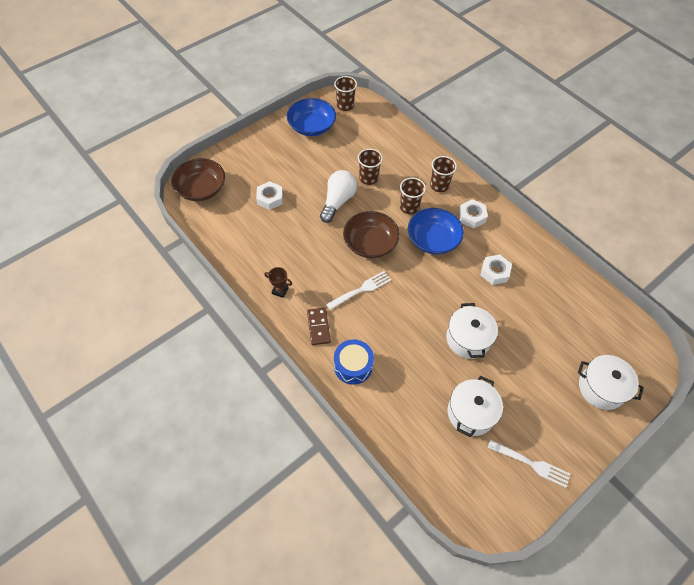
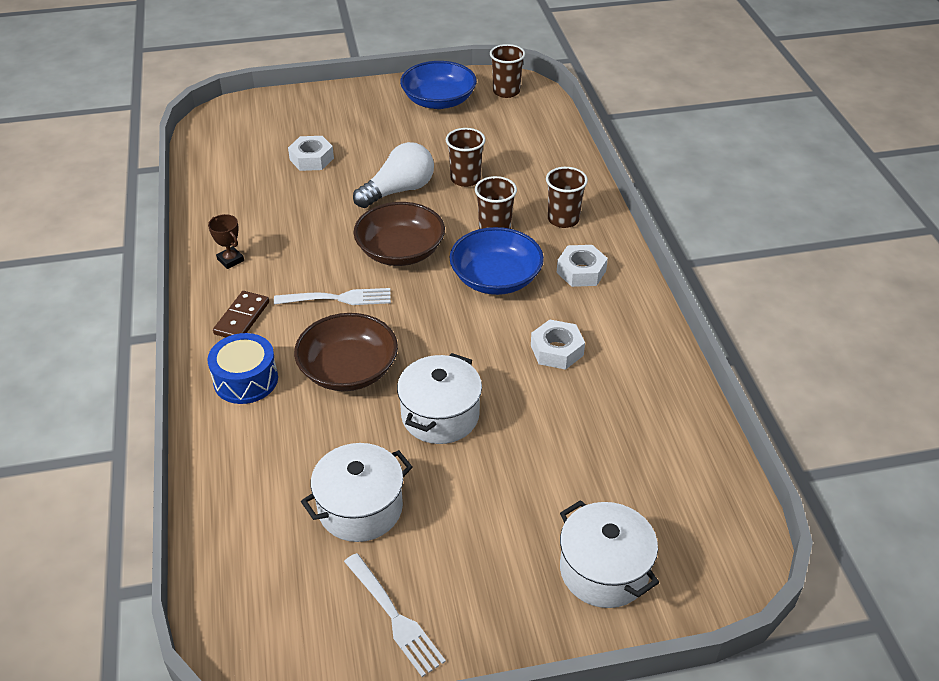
camera: 30 degrees right, 15 degrees down
brown bowl [171,158,225,201] -> brown bowl moved to [294,313,398,391]

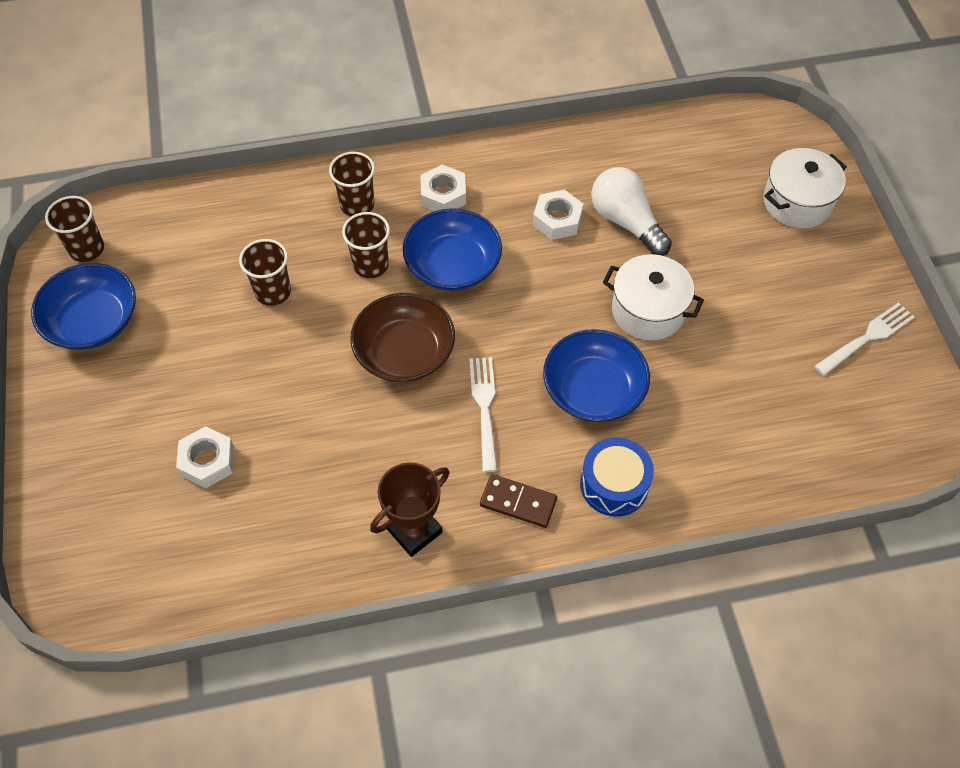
camera: 90 degrees left, 15 degrees up
brown trophy [208,214,244,269] -> brown trophy [370,462,450,557], size x1.65
brown bowl [294,313,398,391] -> blue bowl [543,329,650,422]
white pot [301,443,413,542] -> none
white light bulb [353,142,434,208] -> white light bulb moved to [591,167,672,256]

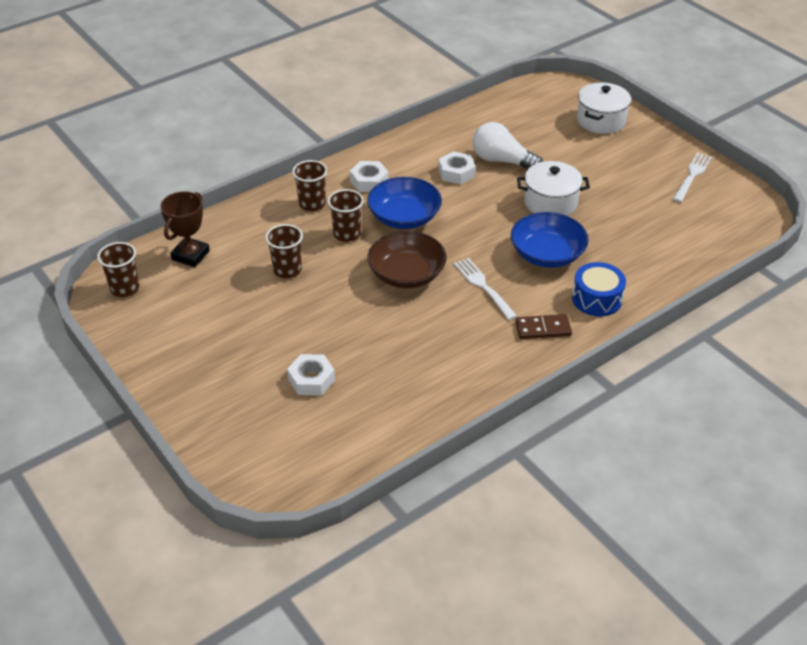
camera: 25 degrees left, 15 degrees down
blue bowl [31,263,136,350] -> none
brown trophy [370,462,450,557] -> brown trophy moved to [160,191,210,267]

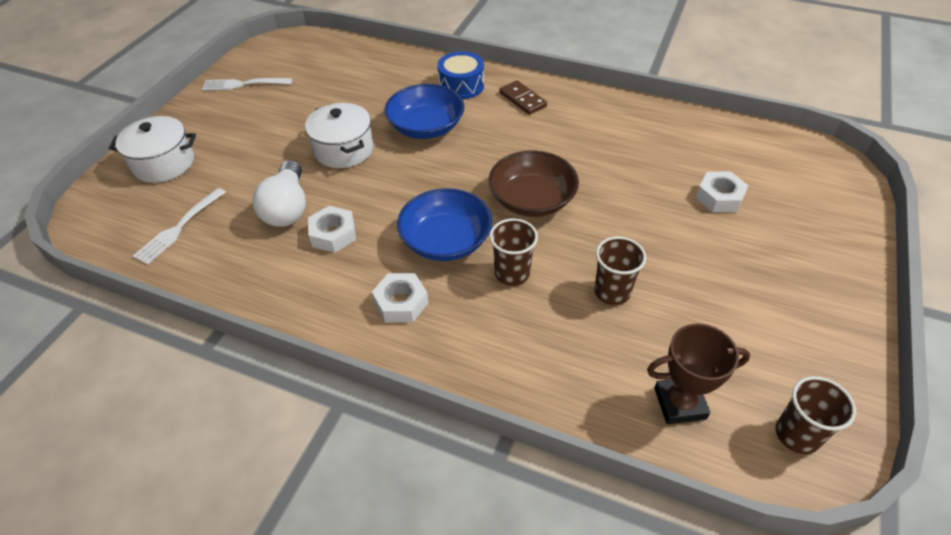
camera: 120 degrees left, 5 degrees up
brown cup [292,160,327,211] -> none
white fork [454,258,517,320] -> white fork moved to [133,188,226,265]

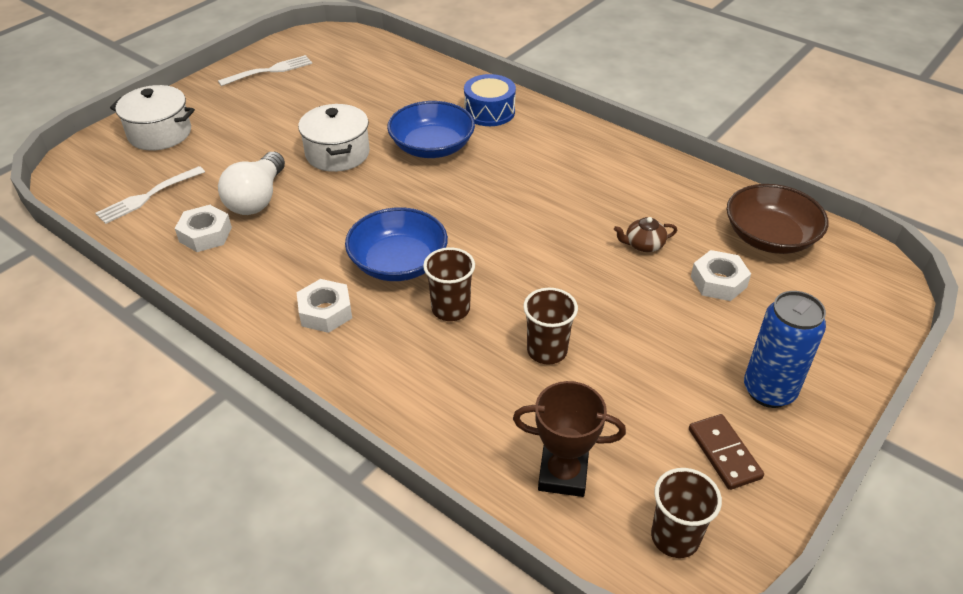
camera: 15 degrees right, 5 degrees down
white fork [202,78,292,91] -> white fork turned 135 degrees clockwise [218,55,312,86]
white nut [308,206,356,253] -> white nut moved to [175,205,232,252]
brown bowl [489,151,579,217] -> brown bowl moved to [727,184,828,254]
brown domino [499,81,547,115] -> brown domino moved to [689,414,764,490]
none -> brown teapot [614,217,677,252]
none -> blue can [744,291,826,408]

